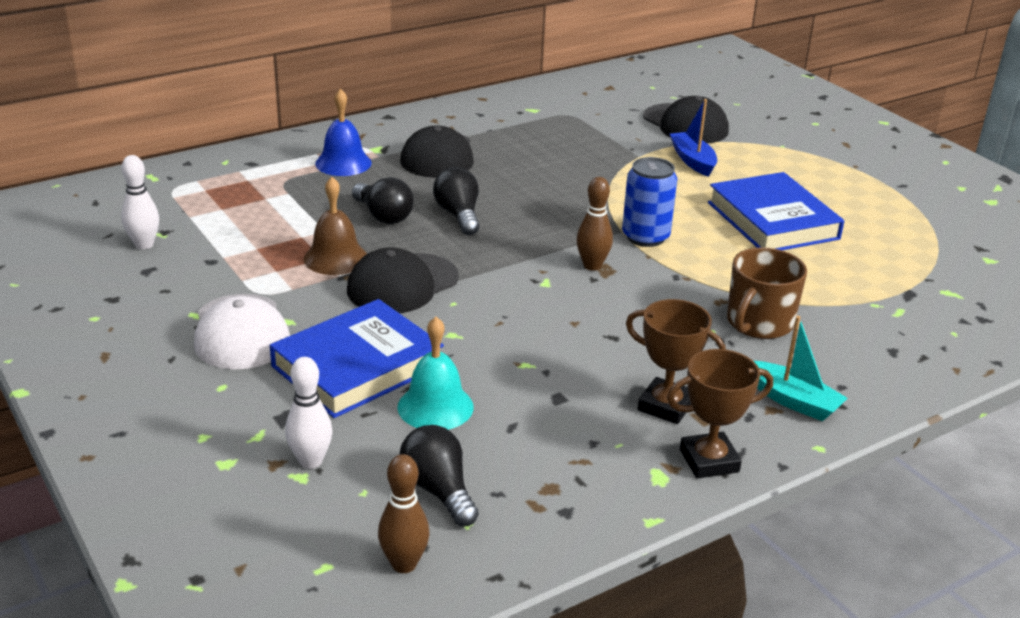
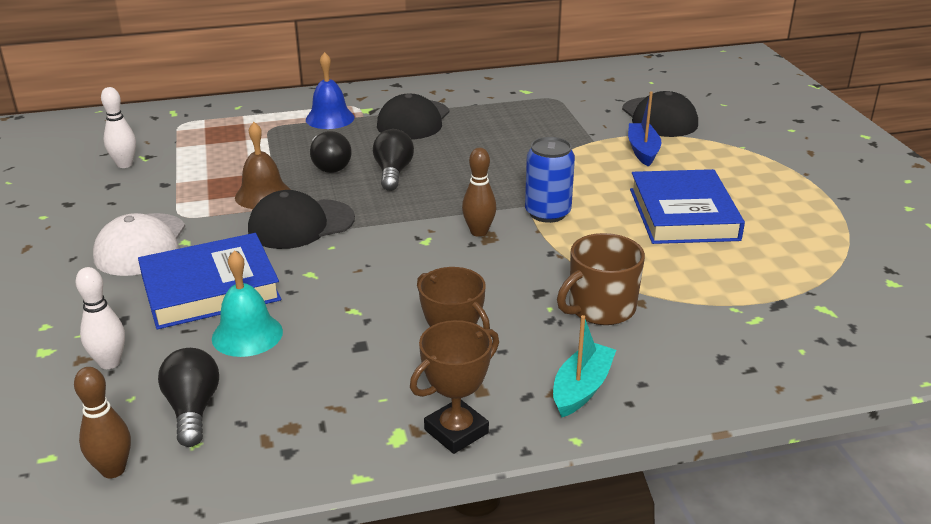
camera: 20 degrees right, 0 degrees up
brown trophy [667,349,773,478] -> brown trophy turned 45 degrees counterclockwise [410,320,499,454]
turquoise boat [754,316,848,421] -> turquoise boat turned 120 degrees counterclockwise [553,315,616,418]

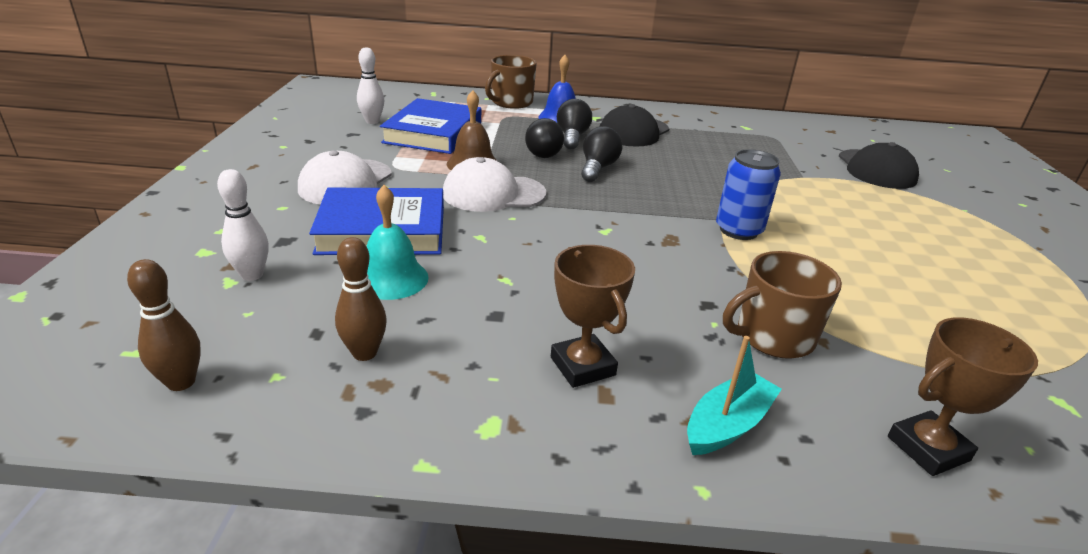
camera: 15 degrees right, 0 degrees up
black light bulb [158,348,219,447] -> black light bulb moved to [557,99,592,149]
black cap [248,190,355,249] -> white cap [443,157,546,212]
brown trophy [410,320,499,454] -> brown trophy moved to [888,317,1038,476]
brown bowling pin [462,148,497,237] -> brown bowling pin moved to [335,237,387,361]
blue boat [628,91,661,167] -> none
blue book [630,169,745,244] -> blue book moved to [380,98,481,154]
none -> brown mug [485,55,537,109]

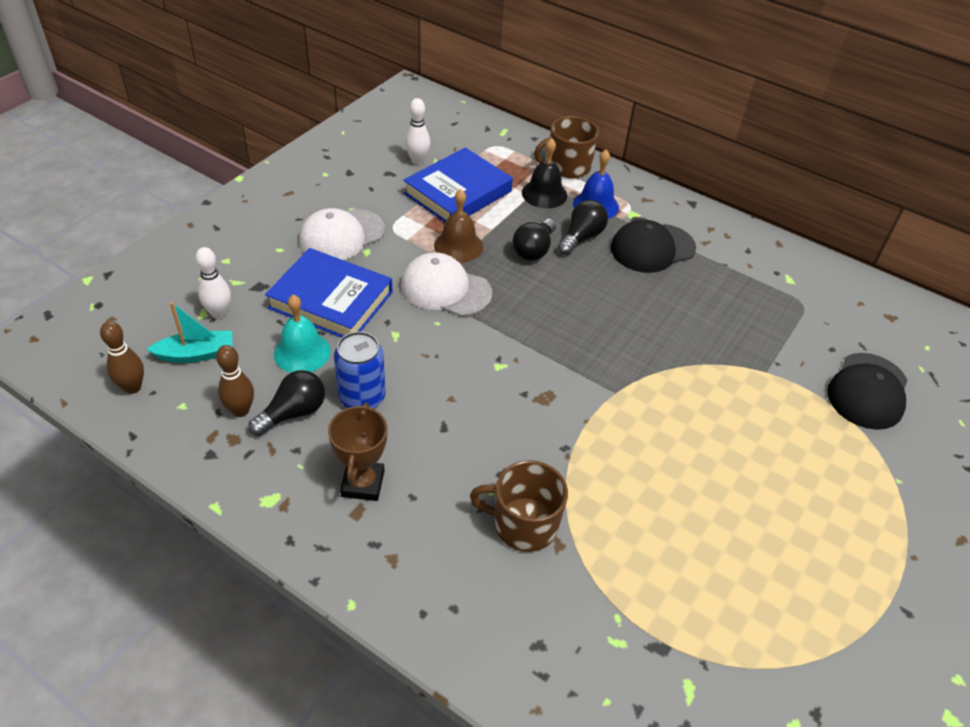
camera: 30 degrees right, 15 degrees up
black light bulb [581,126,623,182] -> black light bulb moved to [248,370,325,436]
turquoise boat [687,336,782,455] -> turquoise boat moved to [147,302,233,363]
blue can [716,149,781,240] -> blue can moved to [334,332,386,409]
brown trophy [888,317,1038,476] -> none
none -> black bell [522,138,567,208]

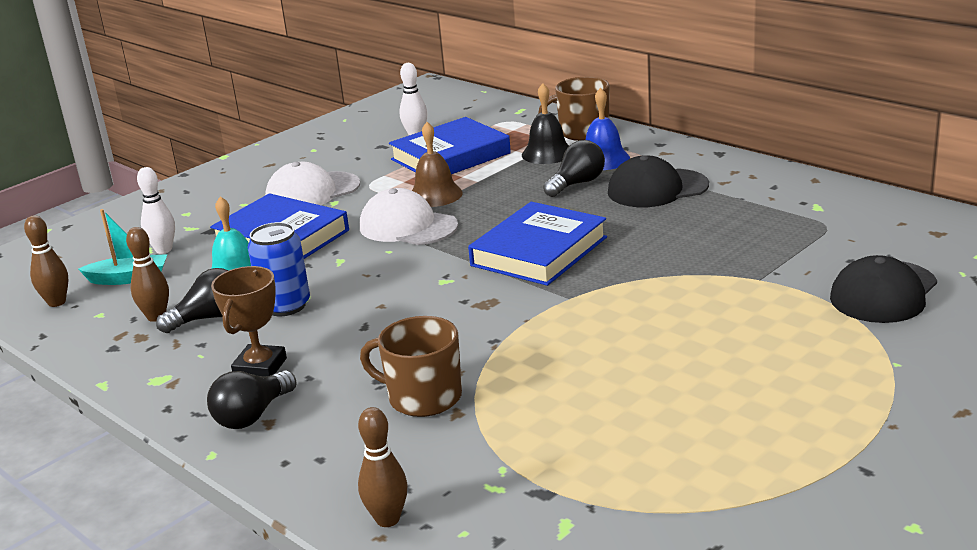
camera: 15 degrees right, 20 degrees down
black light bulb [513,218,556,261] -> black light bulb moved to [207,370,297,429]
none -> brown bowling pin [358,407,407,527]
none -> blue book [468,202,607,286]

